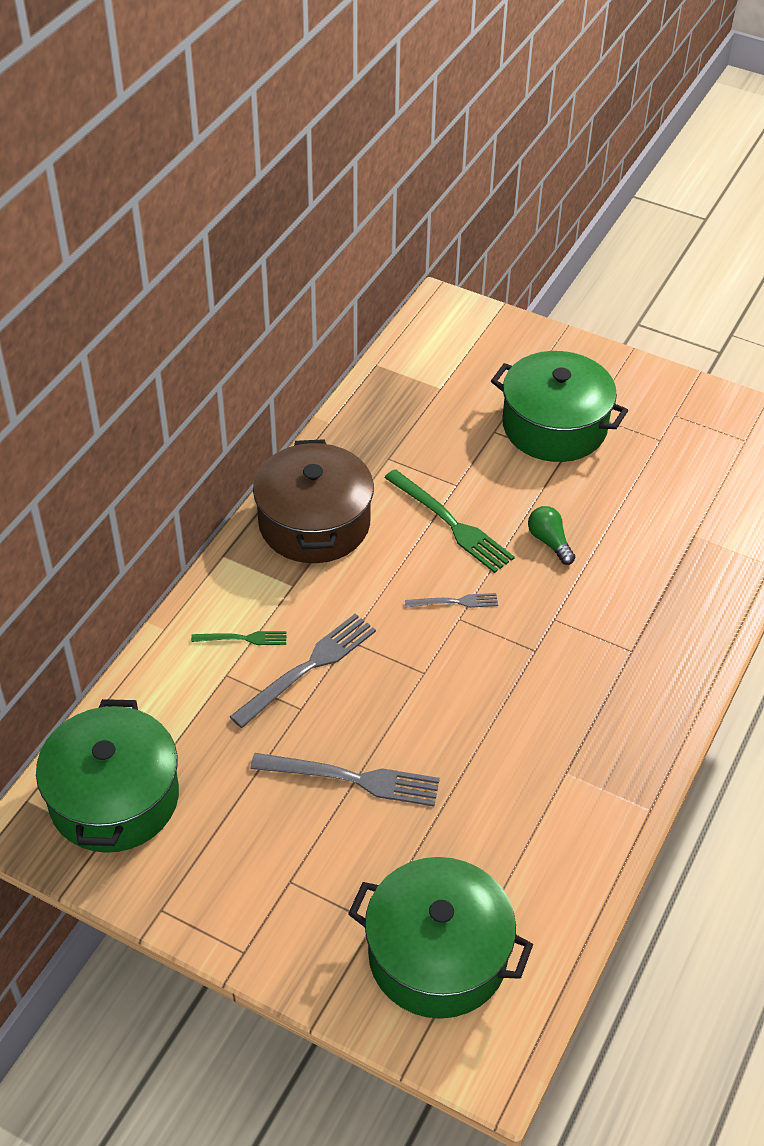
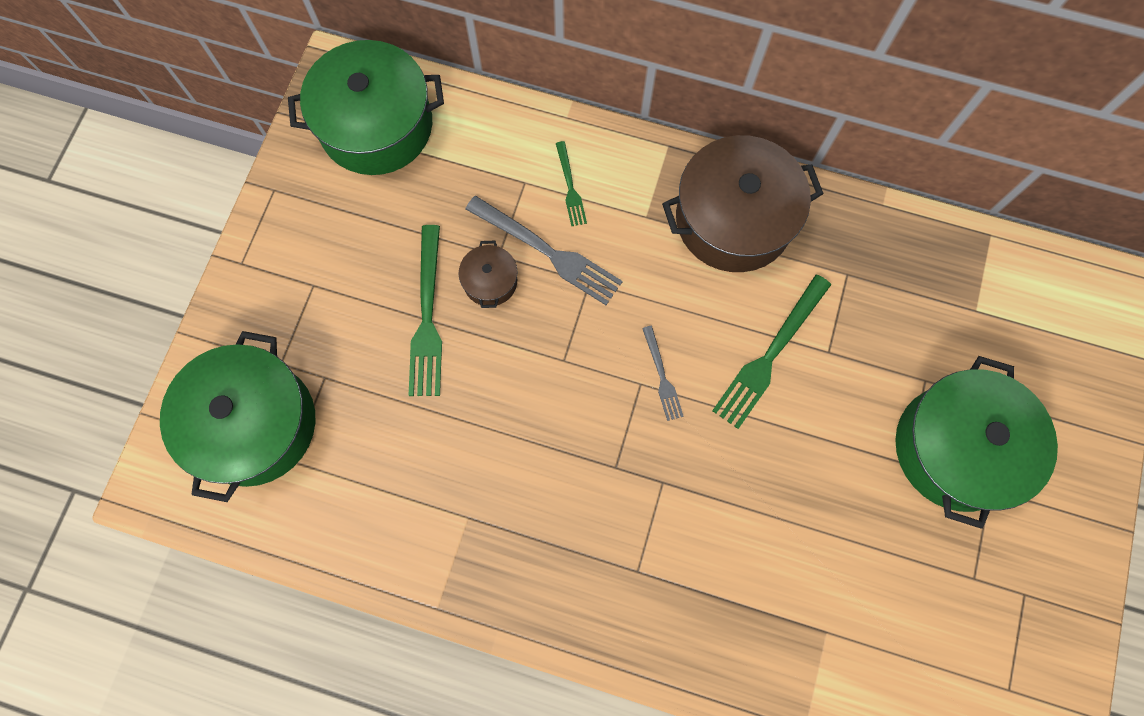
camera: 80 degrees right, 25 degrees up
grey fork [250,753,440,807] -> green fork [408,225,442,396]
green light bulb [528,506,575,565] -> none
none -> brown pot [458,241,518,308]

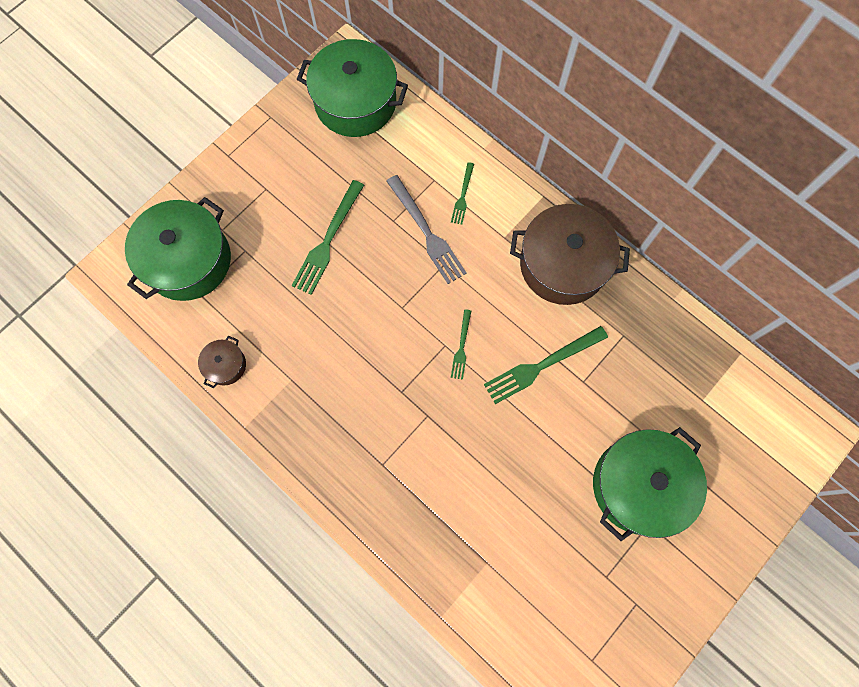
camera: 25 degrees right, 0 degrees up
brown pot [458,241,518,308] -> brown pot moved to [198,336,246,388]
grey fork [642,326,684,421] -> green fork [451,309,471,380]

